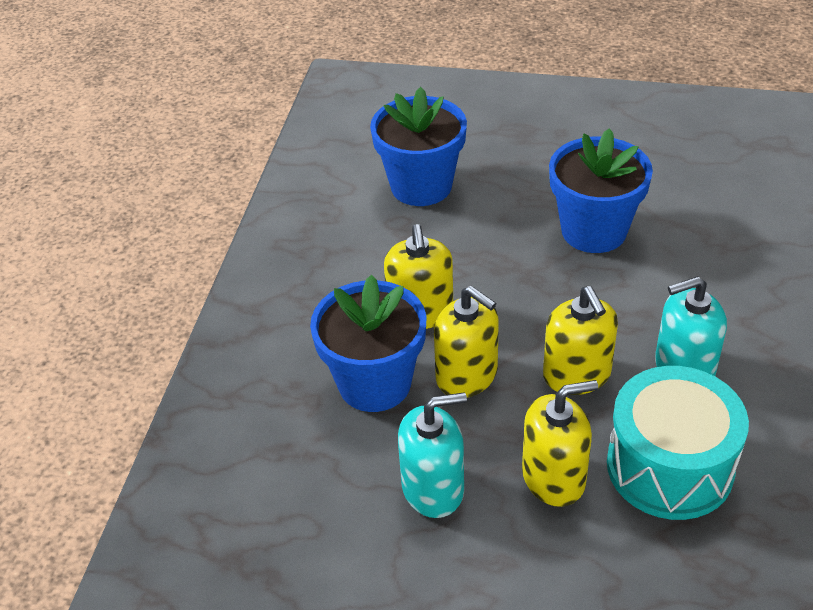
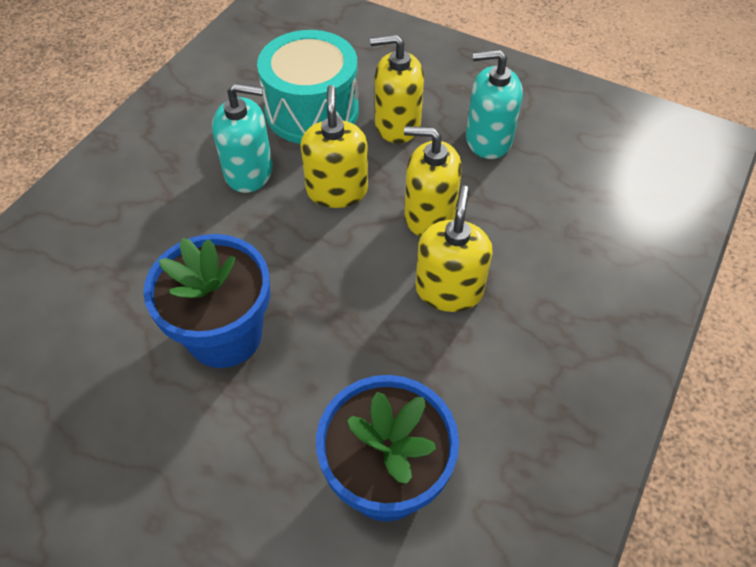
camera: 165 degrees left, 10 degrees up
blue flower pot [310,275,426,412] -> none
yellow soap dispenser [434,286,499,397] -> yellow soap dispenser turned 45 degrees counterclockwise [404,126,462,237]

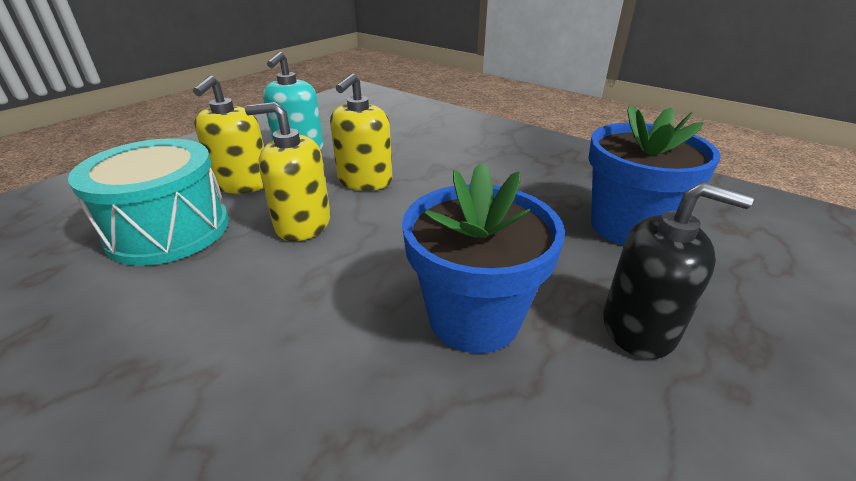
camera: 80 degrees left, 20 degrees down
turquoise soap dispenser [212,83,273,193] -> none
yellow soap dispenser [415,186,493,312] -> none
none -> black soap dispenser [603,182,754,359]

